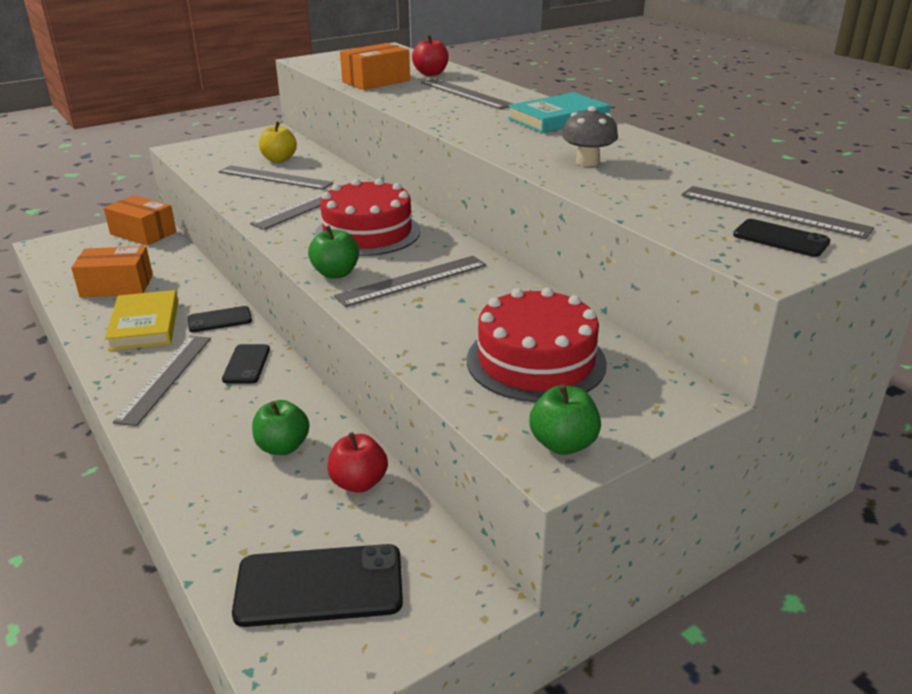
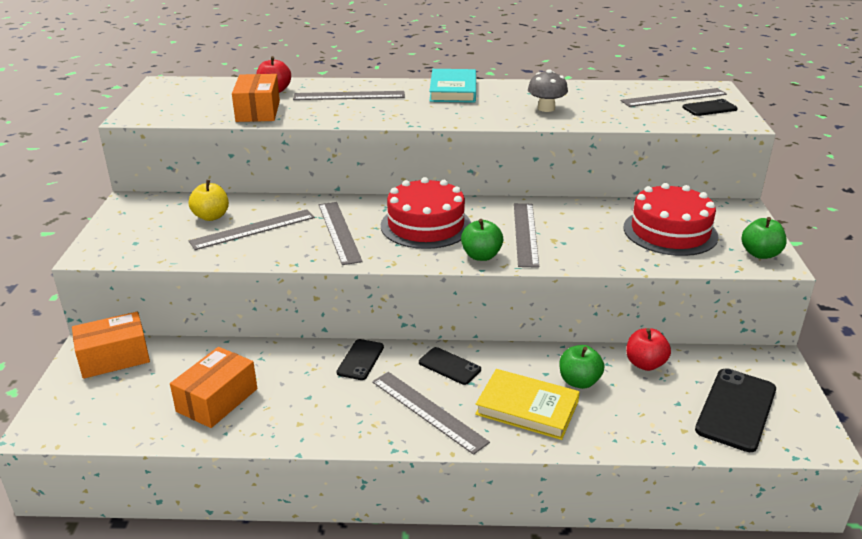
camera: 55 degrees left, 0 degrees up
yellow book [105,290,178,351] -> yellow book moved to [475,369,580,440]

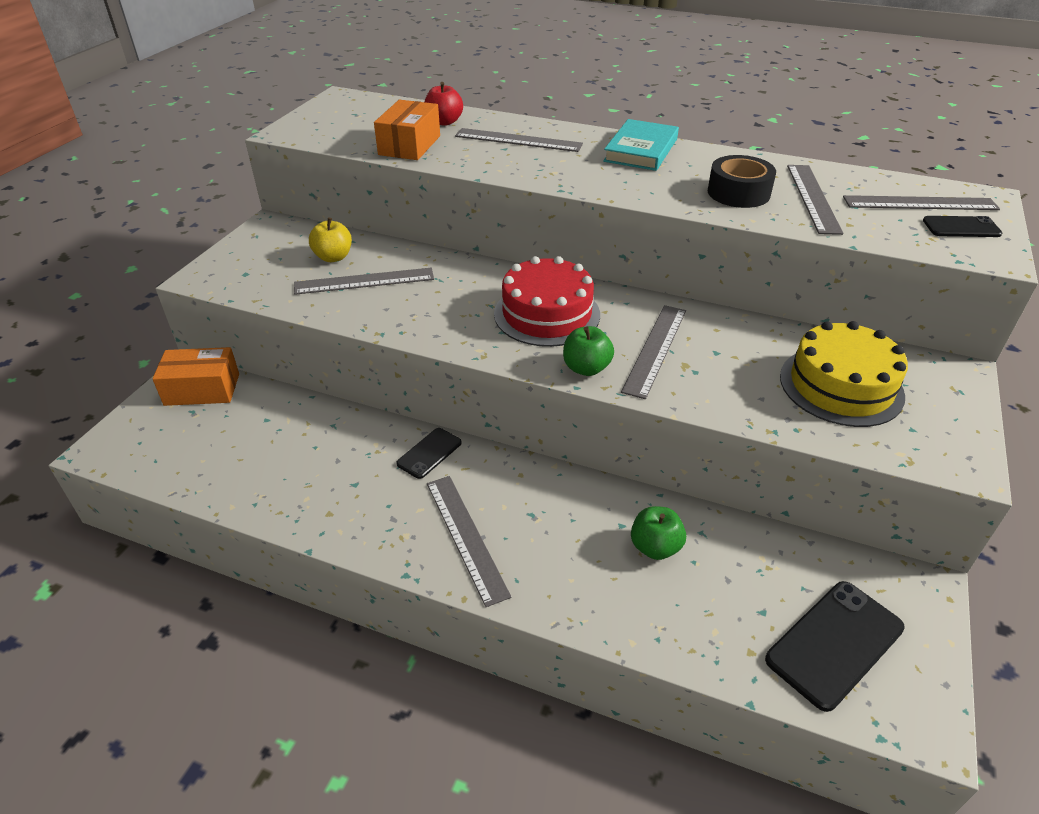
camera: 20 degrees right, 10 degrees up
orange box [170,347,257,428] -> none
grey ruler [319,202,363,265] -> grey ruler moved to [787,165,843,235]
black phone [419,347,481,385] -> none
yellow book [475,369,580,440] -> none
grey mushroom [528,69,568,112] -> black tape [708,155,776,208]
red cake [623,183,718,256] -> yellow cake [780,321,908,427]
red apple [626,328,671,371] -> none
green apple [742,217,787,259] -> none

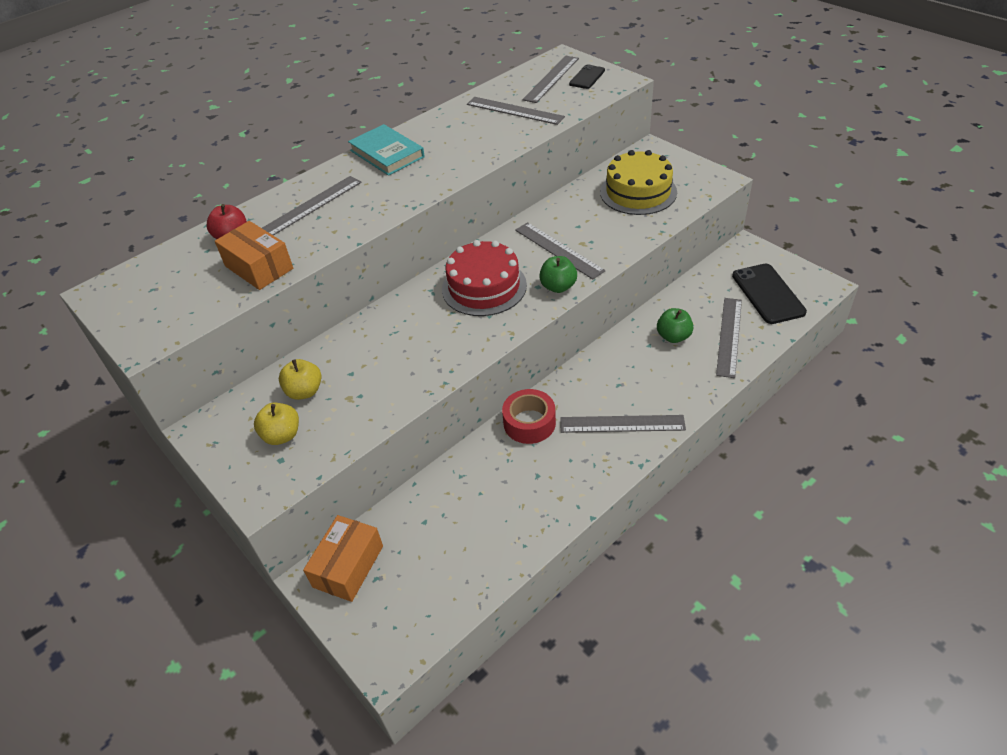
camera: 60 degrees left, 5 degrees up
grey ruler [294,268,434,295] -> grey ruler moved to [716,298,742,378]
black phone [396,428,462,479] -> red tape [502,389,556,444]
black tape [708,155,776,208] -> none
none -> yellow apple [254,403,299,445]

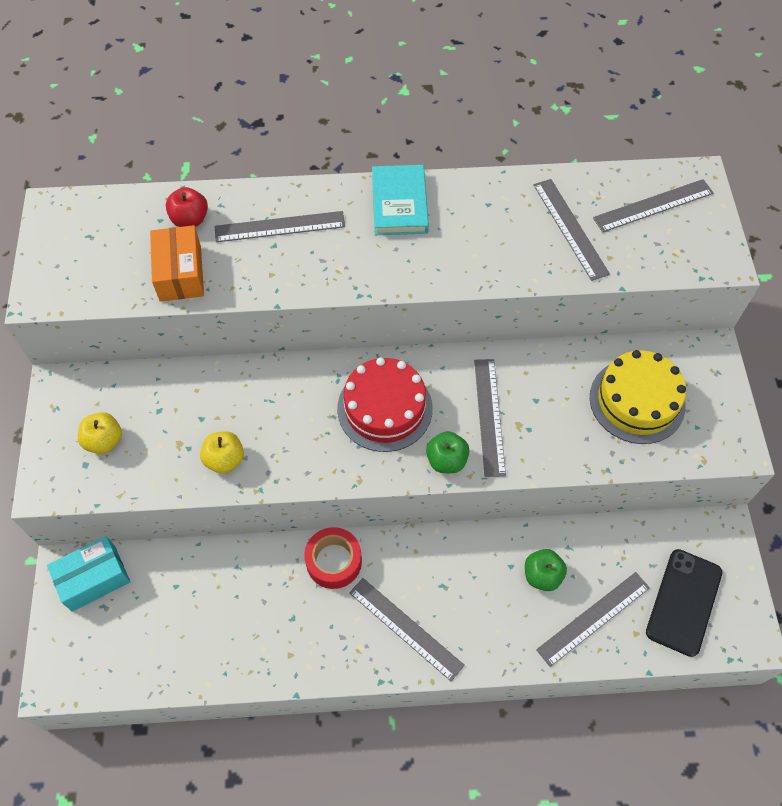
camera: 35 degrees right, 15 degrees up
yellow apple [279,359,321,400] -> yellow apple moved to [200,431,244,474]
orange box [303,515,383,602] -> turquoise box [47,536,130,612]
black phone [569,64,605,89] -> none

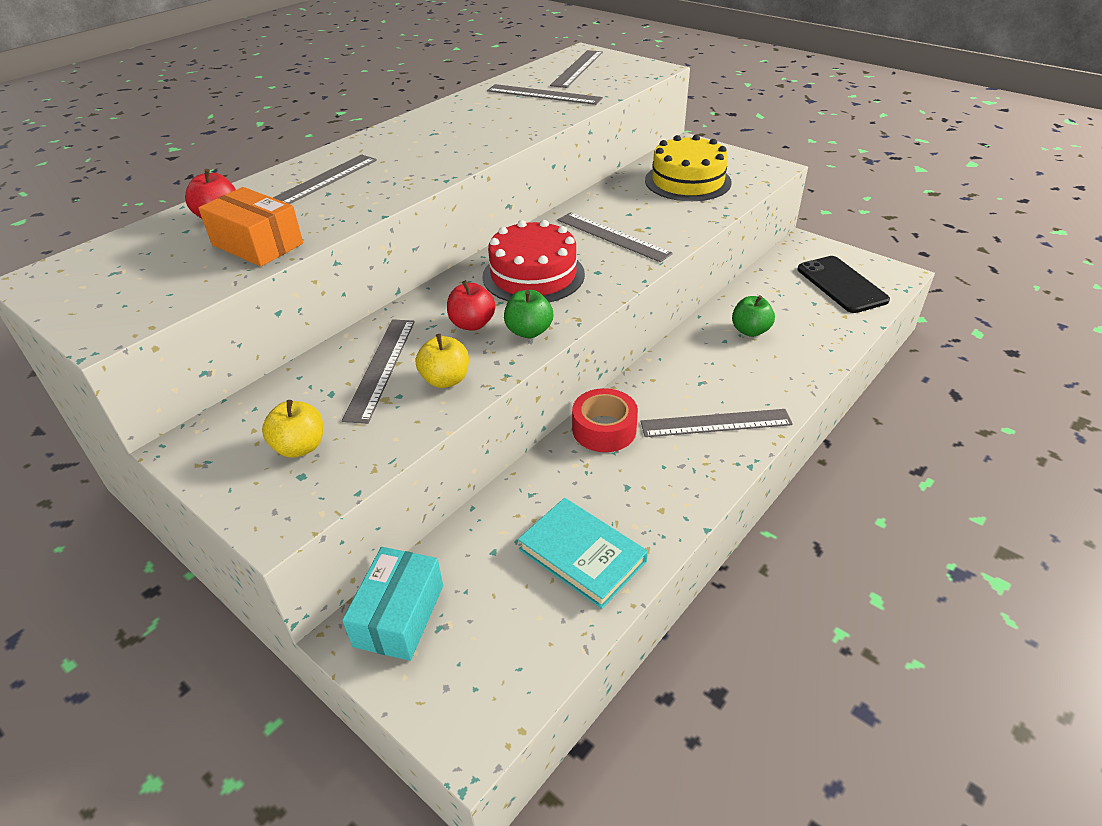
camera: 45 degrees left, 20 degrees down
turquoise book [372,165,429,235] -> turquoise book moved to [518,498,648,609]
green apple [426,431,470,473] -> green apple moved to [504,290,553,338]
grey ruler [536,572,650,667] -> grey ruler moved to [342,319,415,424]
none -> red apple [447,280,496,331]

